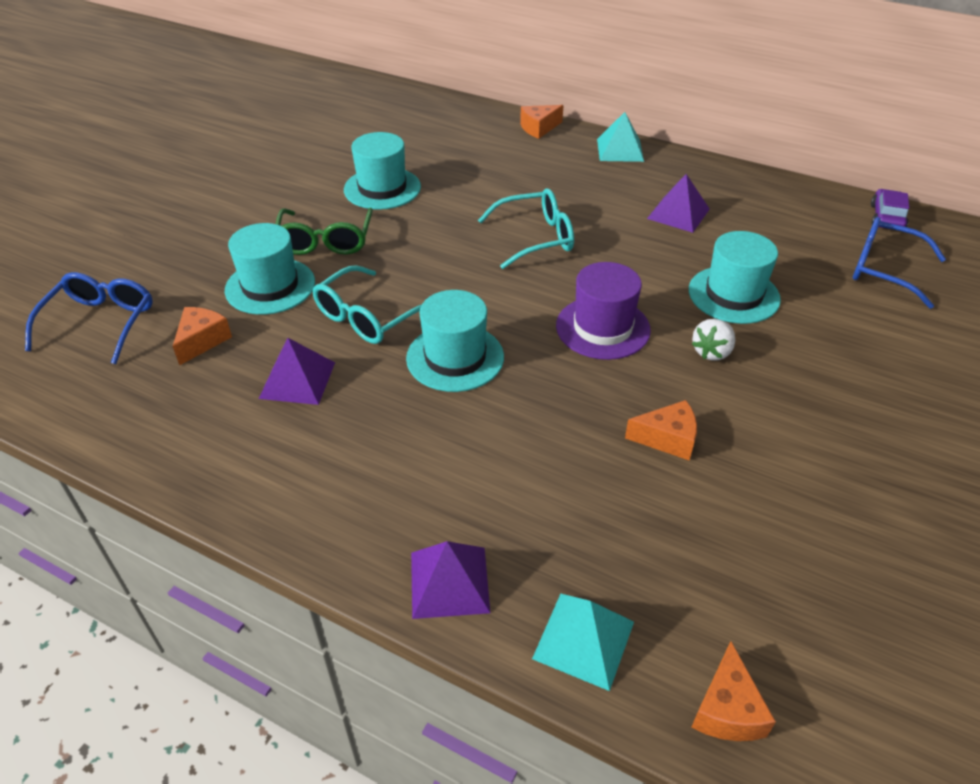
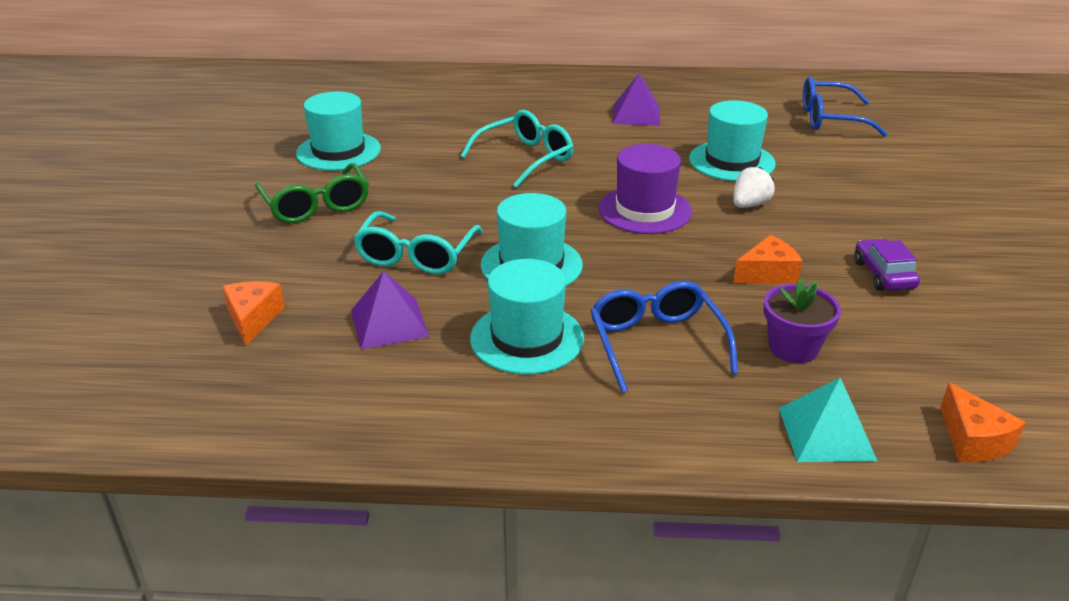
camera: 25 degrees left, 10 degrees down
blue glasses [25,272,153,364] -> blue glasses moved to [590,281,738,393]
turquoise hat [225,223,315,315] -> turquoise hat moved to [470,259,584,375]
purple pyramid [411,541,490,619] -> none
orange cheese [520,105,564,139] -> none
turquoise pyramid [597,112,644,162] -> none
white strawberry [692,319,735,360] -> white strawberry turned 150 degrees counterclockwise [733,167,775,208]
purple car [871,189,909,229] -> purple car moved to [854,239,920,291]
none -> purple flower pot [763,279,841,363]

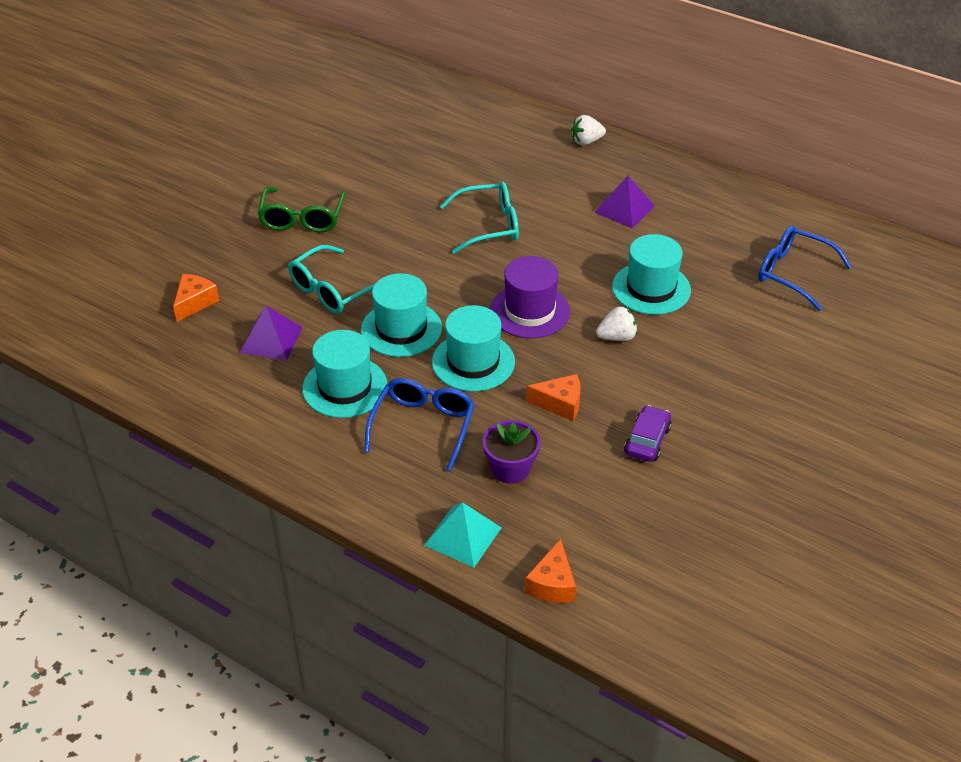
camera: 30 degrees right, 10 degrees up
turquoise hat [296,92,381,171] -> turquoise hat moved to [432,305,515,392]
none -> white strawberry [572,115,606,145]

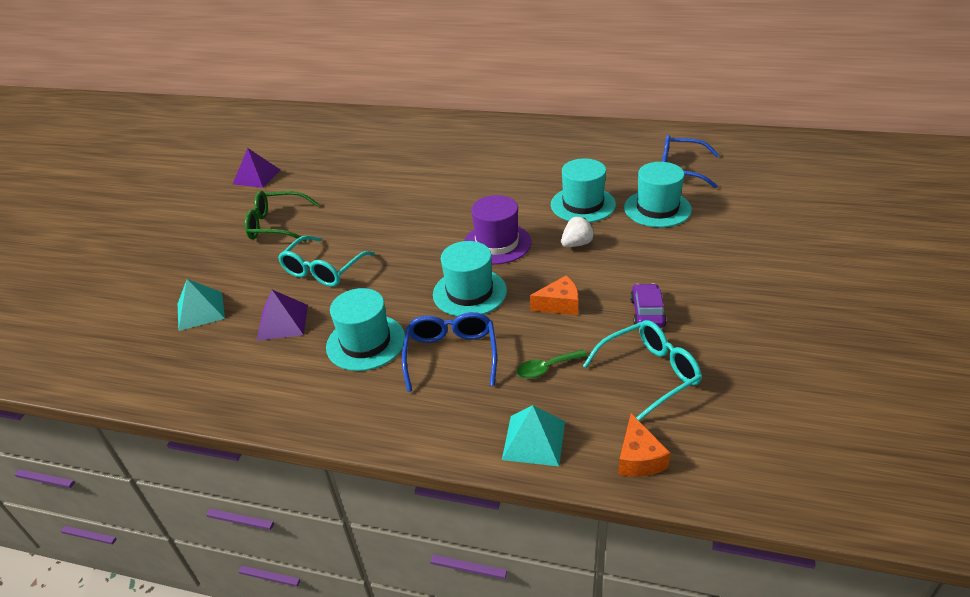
camera: 15 degrees left, 5 degrees down
orange cheese [173,274,219,322] -> turquoise pyramid [178,279,225,331]
green glasses [257,187,346,232] -> green glasses turned 105 degrees clockwise [245,191,319,242]
turquoise hat [361,273,442,357] -> turquoise hat moved to [624,162,692,228]
turquoise glasses [440,181,519,254] -> turquoise glasses moved to [583,320,702,421]
purple flower pot [483,420,541,484] -> green spoon [516,349,588,379]
white strawberry [572,115,606,145] -> none
purple pyramid [594,176,655,229] -> purple pyramid moved to [233,148,280,188]

